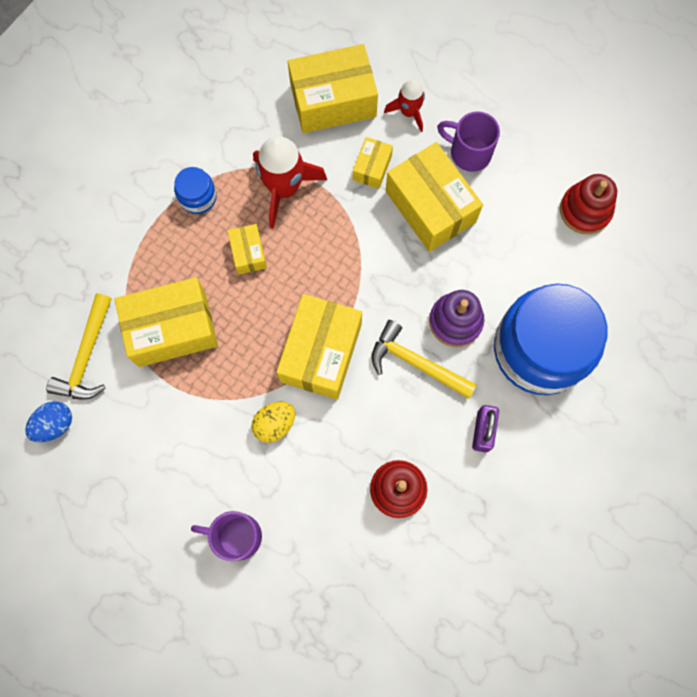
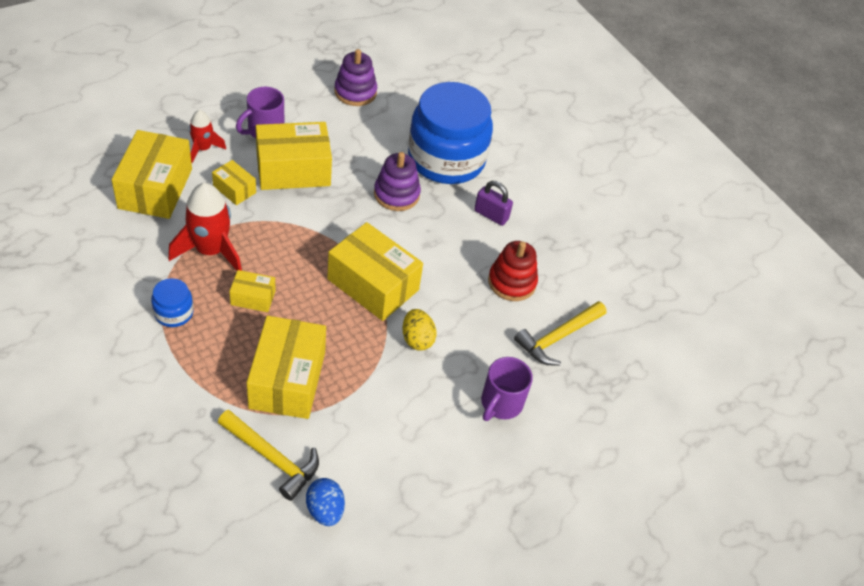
camera: 75 degrees left, 25 degrees down
yellow hammer [372,320,477,399] -> yellow hammer moved to [514,301,607,366]
red stacking toy [560,174,617,234] -> purple stacking toy [334,49,377,106]

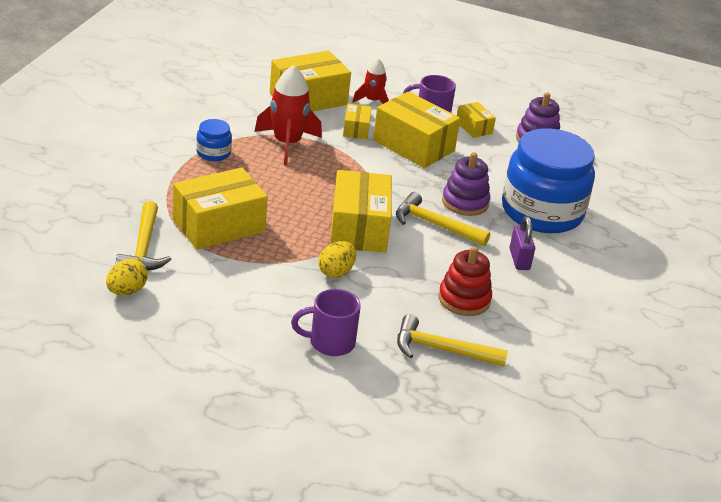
camera: 55 degrees right, 15 degrees down
yellow box [229,270,276,312] -> yellow box moved to [457,102,496,138]
blue egg [306,478,345,526] -> yellow egg [106,259,148,295]
none -> yellow hammer [396,192,490,246]

